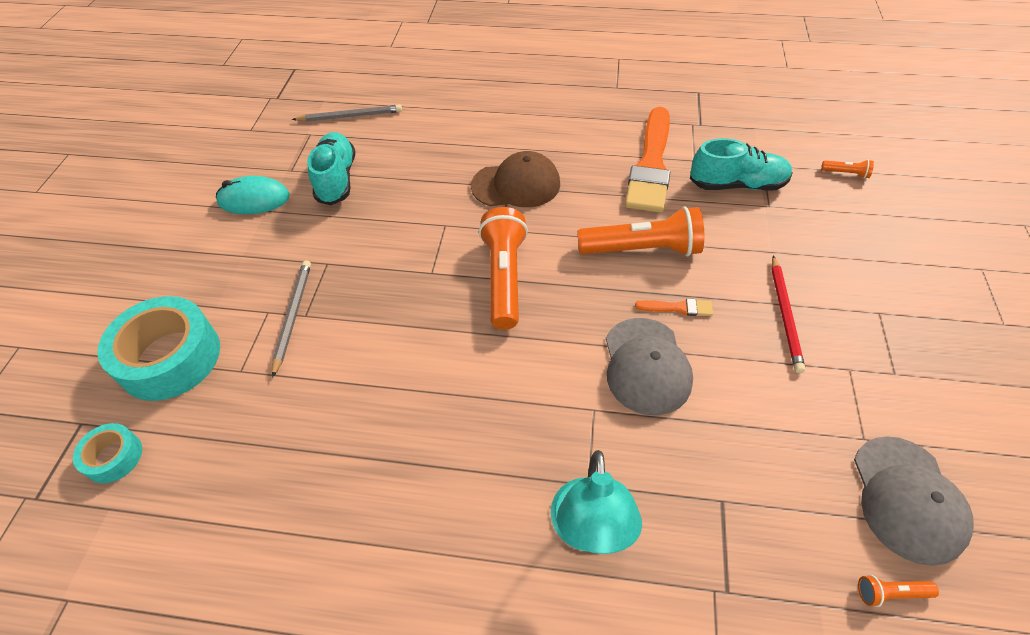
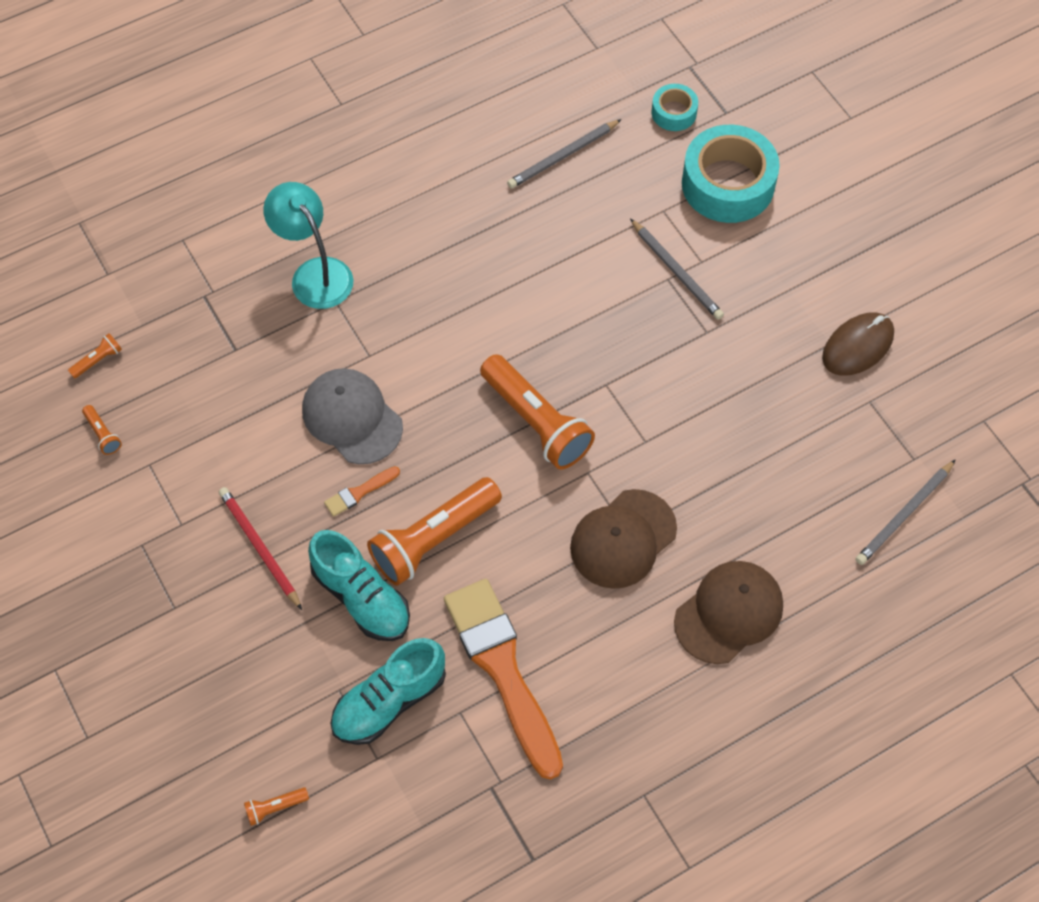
camera: 140 degrees right, 10 degrees up
turquoise mouse [216,176,290,214] -> brown mouse [822,312,894,376]
turquoise shoe [307,132,356,205] -> turquoise shoe moved to [308,530,410,641]
grey cap [854,436,973,566] -> orange flashlight [82,405,122,455]
none -> grey pencil [507,119,622,188]
none -> brown cap [674,561,783,664]

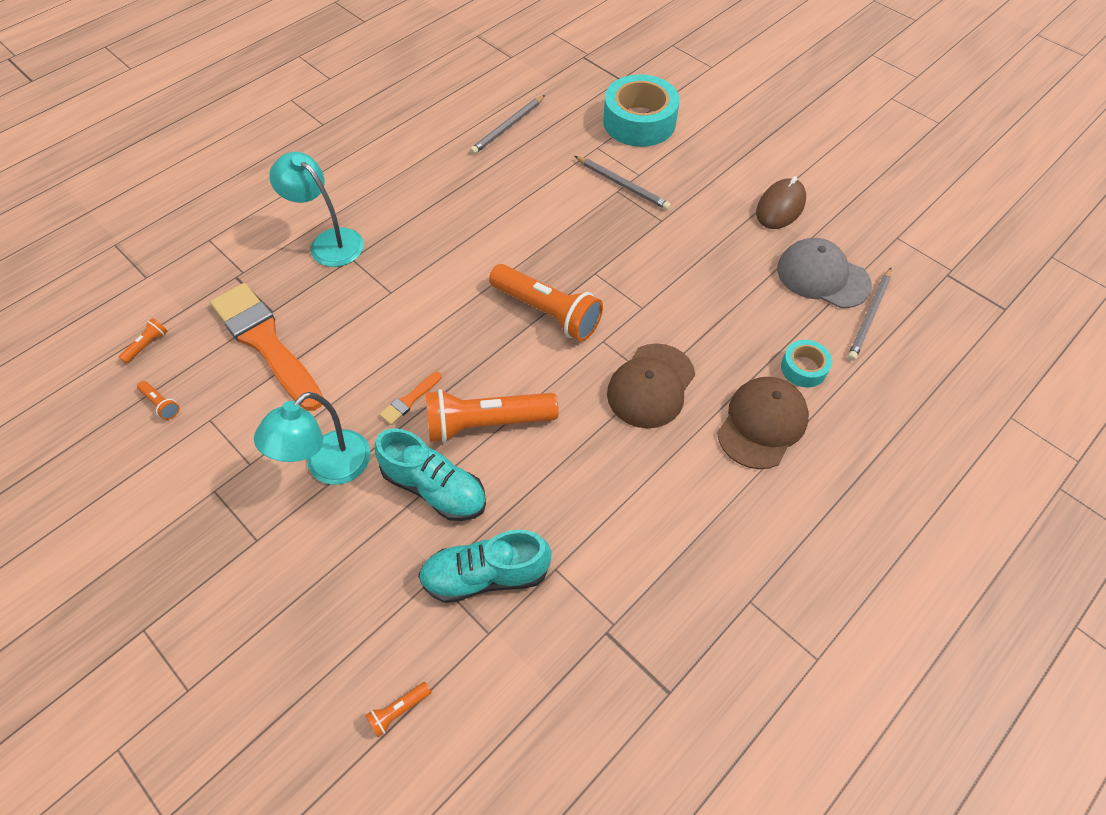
camera: 15 degrees left, 5 degrees down
red pencil [219,487,302,610] -> turquoise lamp [254,392,371,485]
grey cap [302,368,403,464] -> grey cap moved to [777,238,872,308]
turquoise shoe [330,638,446,745] -> turquoise shoe turned 45 degrees clockwise [418,530,551,603]
orange flashlight [367,477,502,586] -> orange flashlight turned 45 degrees clockwise [426,389,559,443]
orange brush [444,579,563,780] -> orange brush moved to [210,283,323,411]
turquoise tape [652,84,698,131] -> turquoise tape moved to [781,340,832,387]

